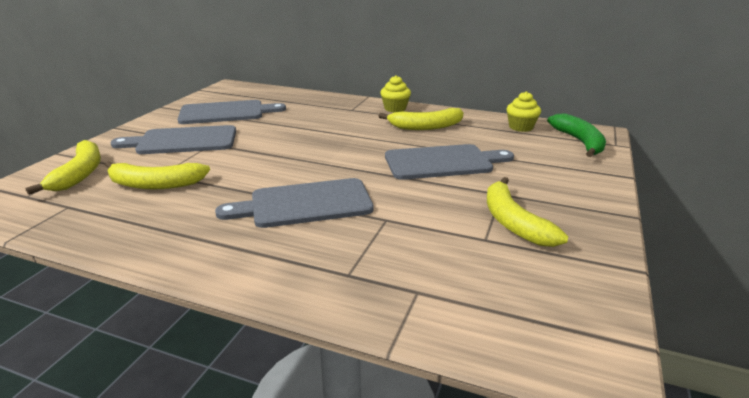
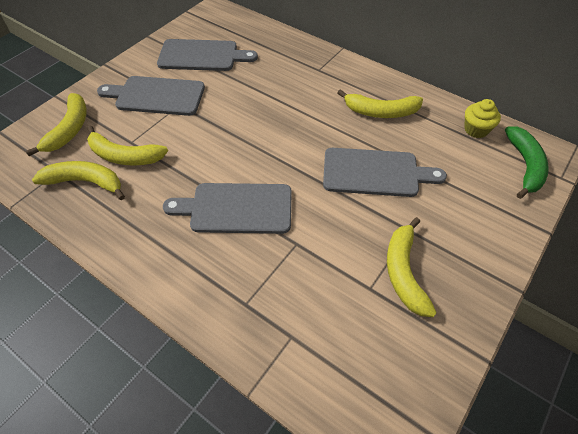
camera: 15 degrees right, 25 degrees up
yellow cupcake [380,75,411,112] -> none
none -> yellow banana [32,161,125,200]

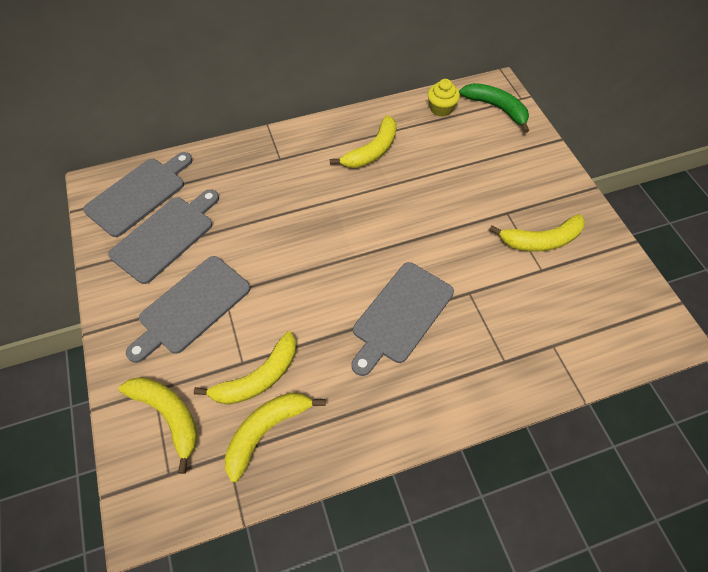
camera: 55 degrees left, 5 degrees up
grey cutting board [323,148,447,197] -> grey cutting board moved to [83,152,193,237]
yellow banana [387,217,437,317] -> yellow banana turned 45 degrees counterclockwise [489,214,585,252]

